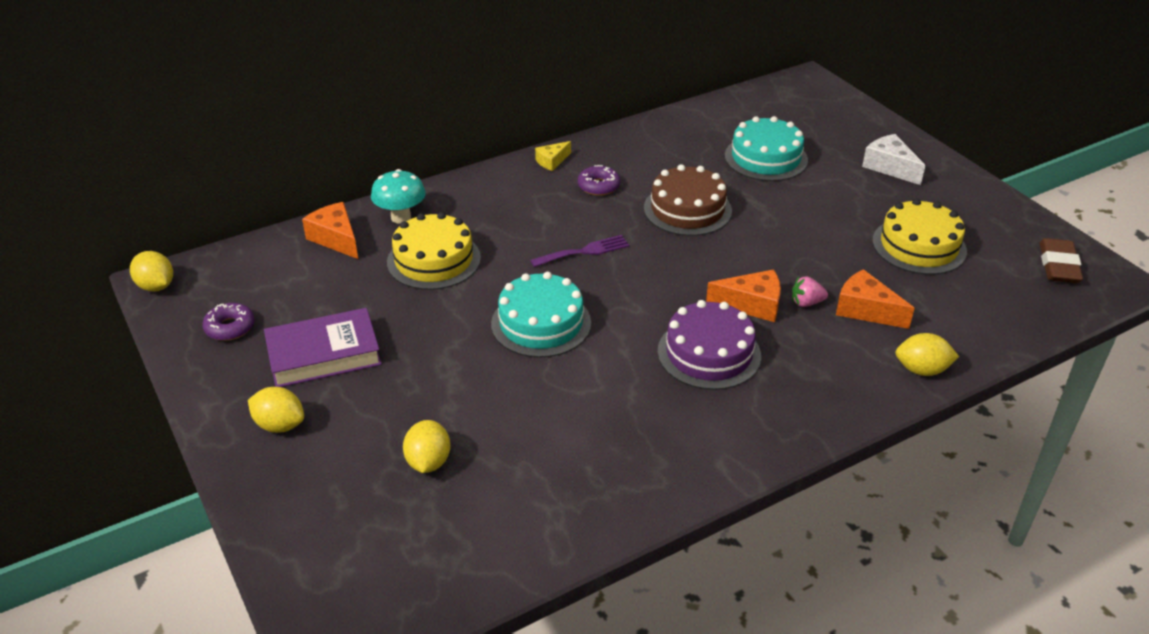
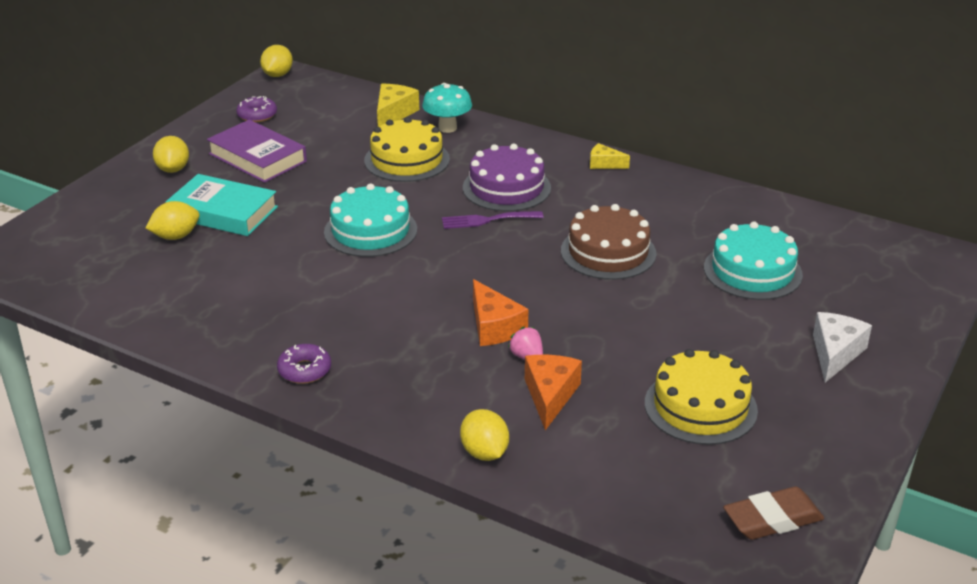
camera: 60 degrees right, 5 degrees down
orange cheese [302,202,358,259] -> yellow cheese [377,84,419,127]
purple fork [530,235,630,267] -> purple fork turned 135 degrees clockwise [442,211,543,229]
purple donut [578,165,620,196] -> purple donut moved to [277,344,331,384]
purple cake [658,300,761,390] -> purple cake moved to [463,144,551,211]
none -> turquoise book [166,174,278,236]

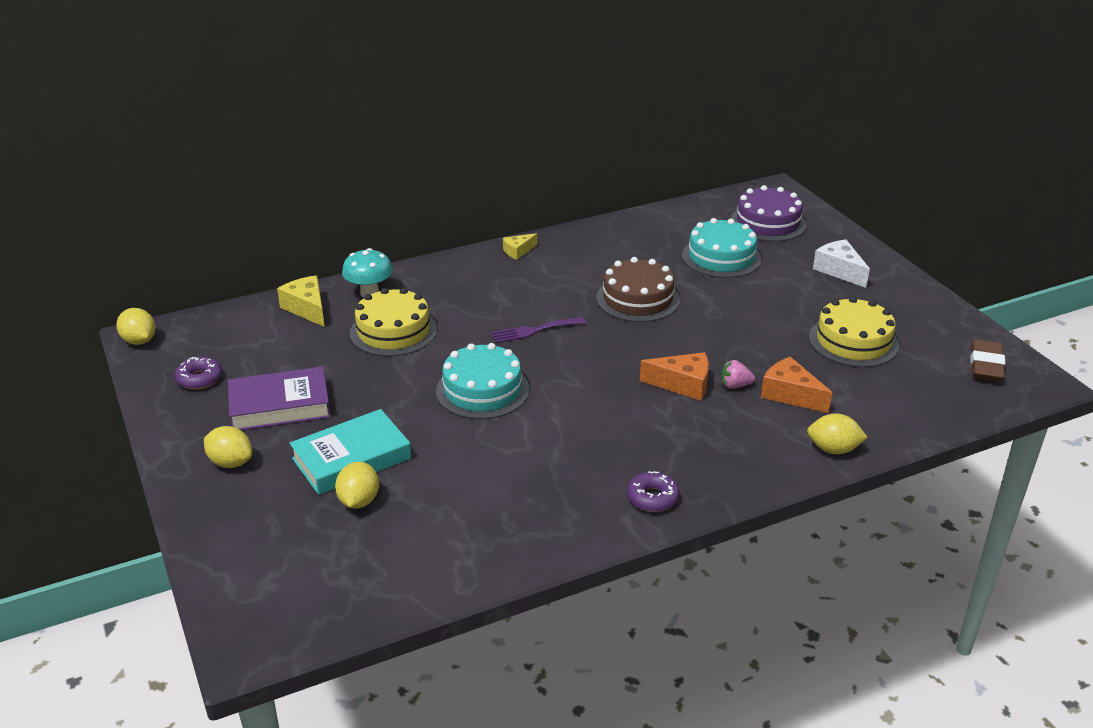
camera: 55 degrees left, 0 degrees up
purple fork [442,211,543,229] -> purple fork turned 45 degrees clockwise [491,317,586,343]
purple cake [463,144,551,211] -> purple cake moved to [731,185,806,242]

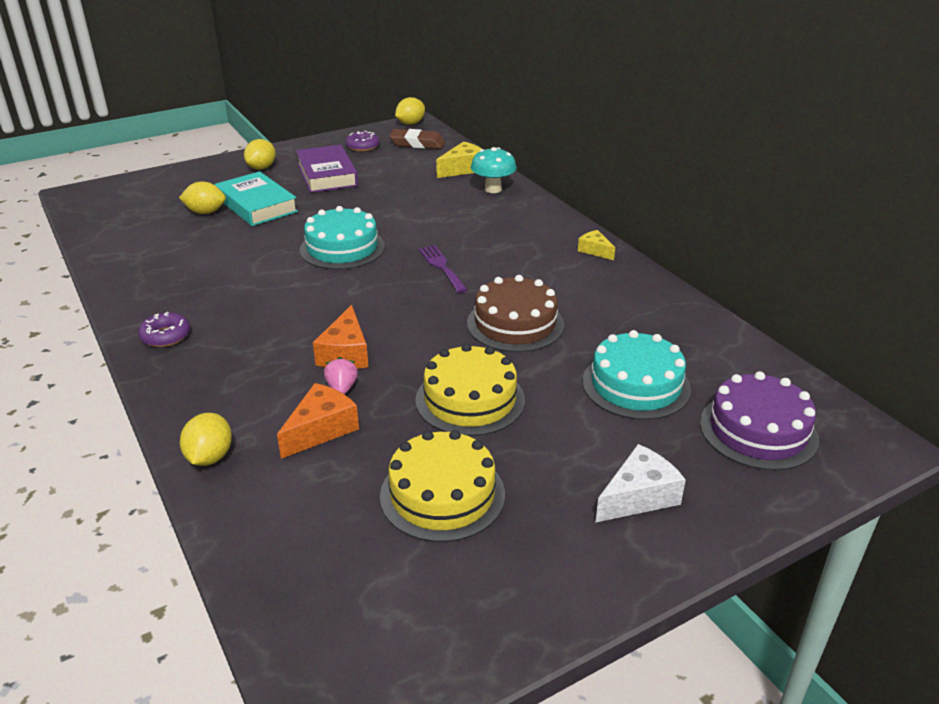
camera: 85 degrees right, 0 degrees up
yellow cake [350,288,437,356] -> yellow cake moved to [415,343,525,436]
brown eraser [970,339,1005,382] -> brown eraser moved to [389,129,445,149]

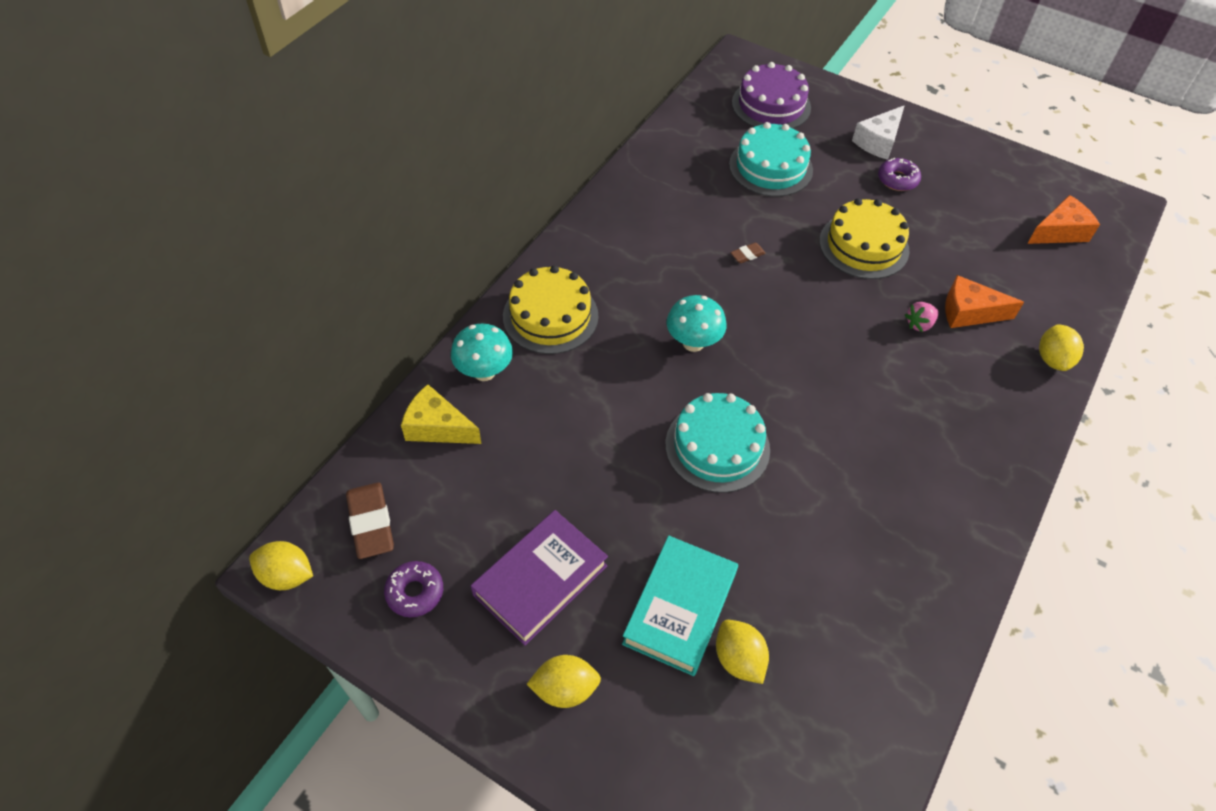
camera: 120 degrees left, 20 degrees up
purple donut [138,312,190,347] -> purple donut moved to [878,158,921,191]
yellow lemon [180,413,232,466] -> yellow lemon turned 60 degrees counterclockwise [1039,324,1084,371]
orange cheese [313,305,368,369] -> orange cheese moved to [1027,195,1100,244]
yellow cake [380,430,505,542] -> yellow cake moved to [503,265,598,354]
purple fork [419,245,467,293] -> turquoise mushroom [667,295,726,352]
brown cake [467,275,564,352] -> brown eraser [730,243,766,263]
yellow cheese [578,230,615,260] -> none
white cheese [595,444,686,523] -> white cheese turned 75 degrees counterclockwise [852,105,905,160]

